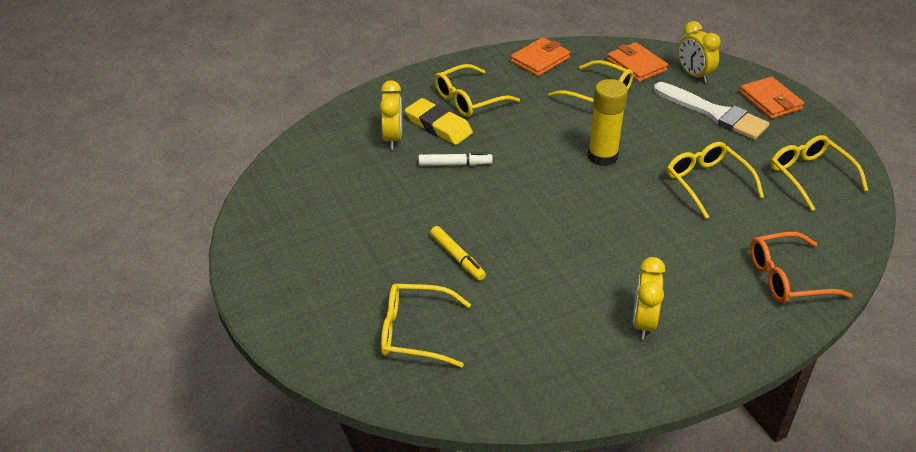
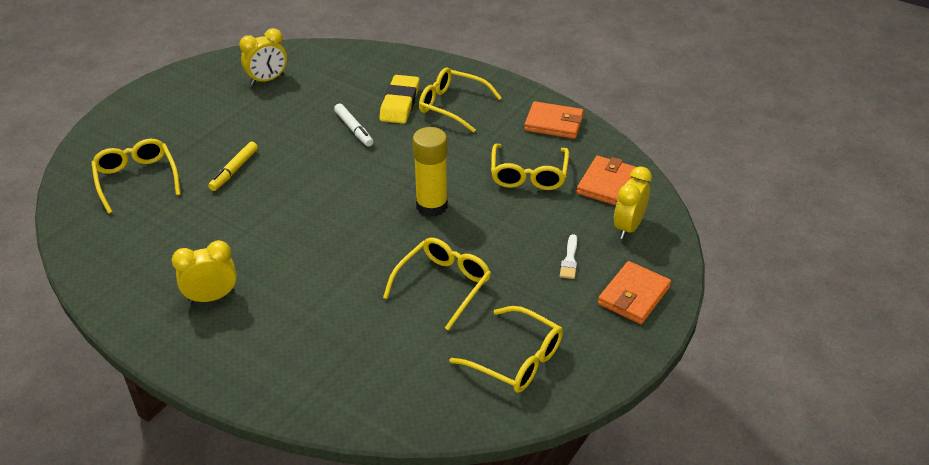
camera: 60 degrees right, 0 degrees up
yellow clock [380,80,402,149] -> yellow clock moved to [239,28,287,85]
white brush [654,82,769,140] -> white brush [560,234,577,279], size x0.44
orange glasses [750,232,853,303] -> none
yellow glasses [770,135,868,211] -> yellow glasses turned 90 degrees clockwise [450,306,563,393]

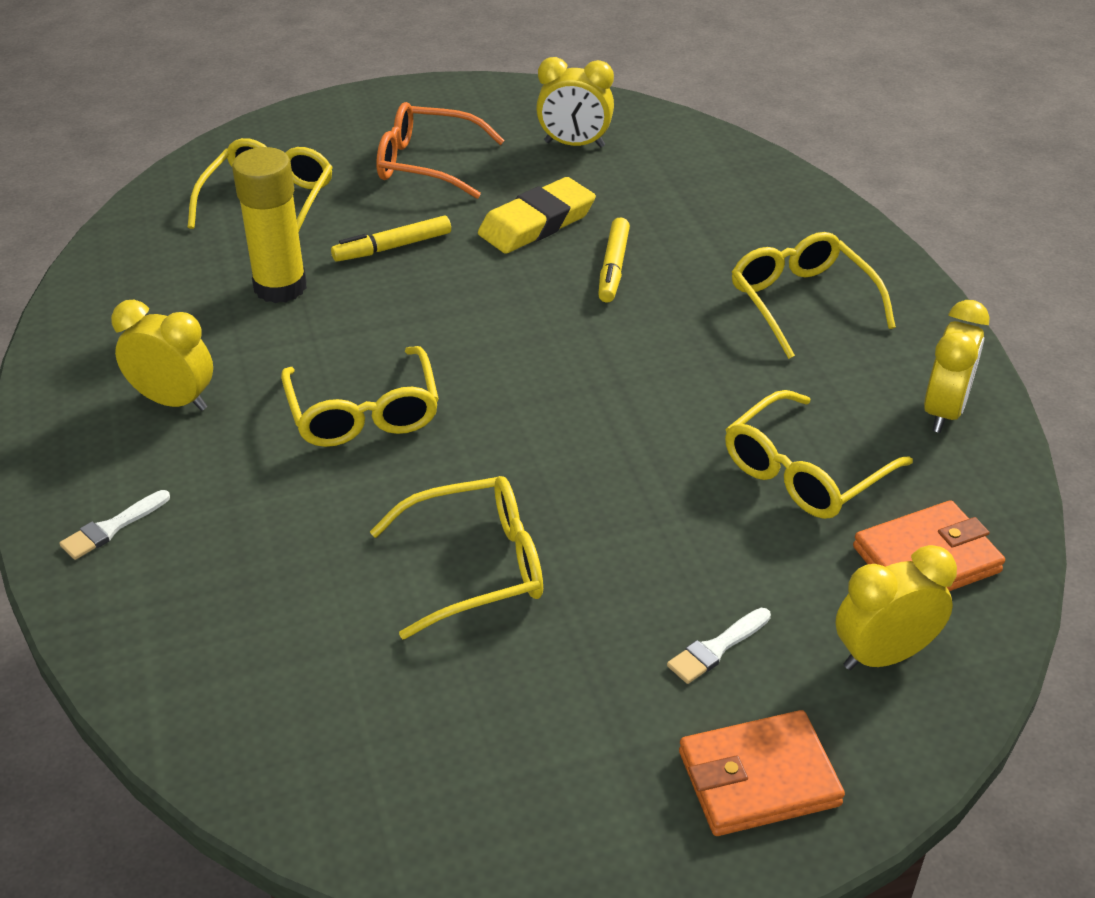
camera: 40 degrees right, 0 degrees up
white marker [334,103,373,147] -> yellow marker [598,218,630,303]
yellow eraser [379,75,420,124] -> yellow eraser moved to [478,177,596,254]
yellow glue stick [413,127,448,217] -> yellow glue stick moved to [232,147,307,303]
yellow glasses [450,306,563,393] -> yellow glasses moved to [281,346,439,447]
orange wallet [524,101,584,139] -> yellow clock [924,300,990,433]
none -> white brush [59,490,170,560]
none -> orange glasses [376,102,505,199]

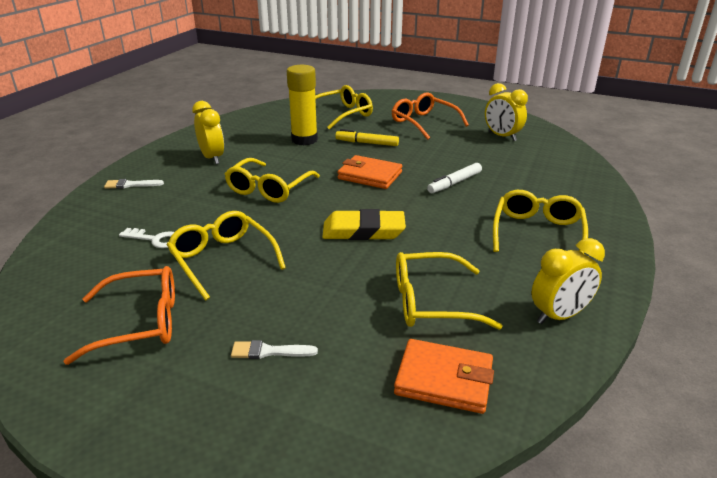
camera: 40 degrees right, 10 degrees down
yellow glasses [370,476,543,640] -> yellow glasses turned 150 degrees counterclockwise [167,211,286,300]
yellow eraser [478,177,596,254] -> yellow eraser moved to [322,209,406,240]
yellow marker [598,218,630,303] -> white marker [427,163,482,193]
orange wallet [679,710,845,836] -> orange wallet moved to [337,155,402,189]
yellow clock [835,545,957,670] -> none
none -> orange glasses [63,266,175,365]
none -> white key [119,228,174,248]

